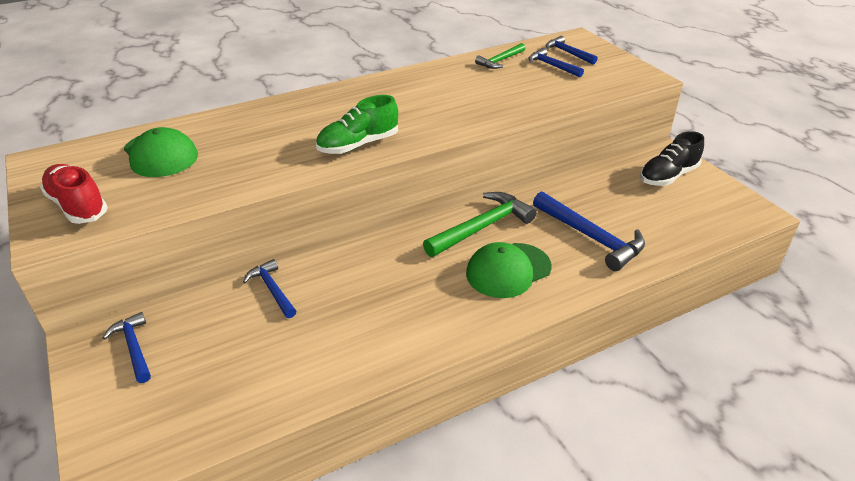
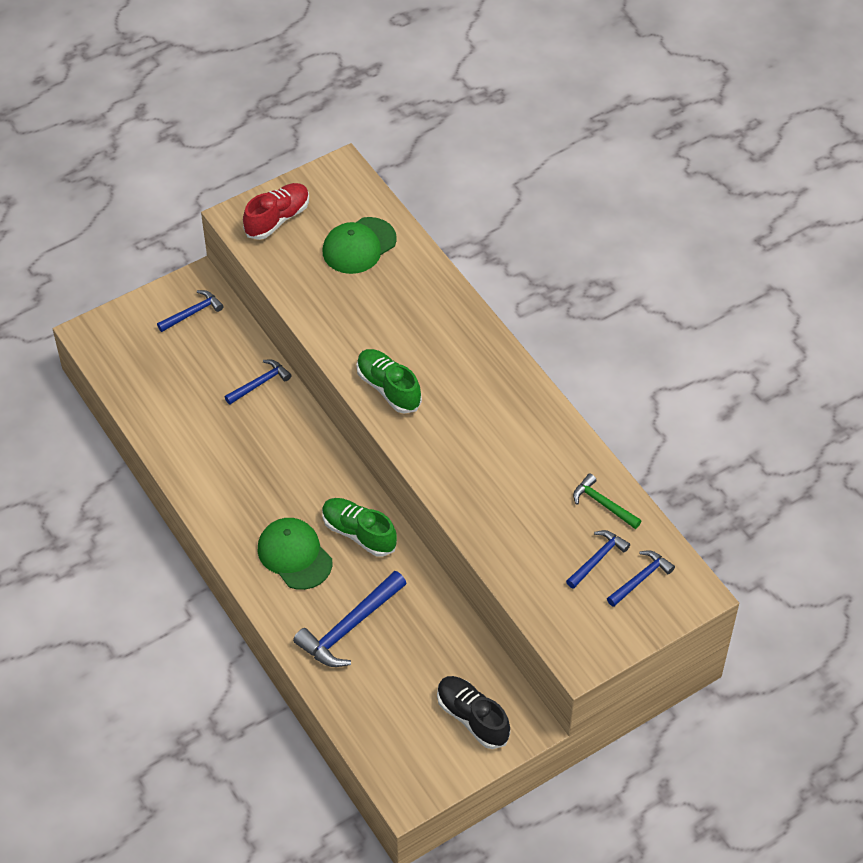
camera: 85 degrees right, 15 degrees up
green hammer [423,192,537,257] -> green shoe [322,498,397,557]

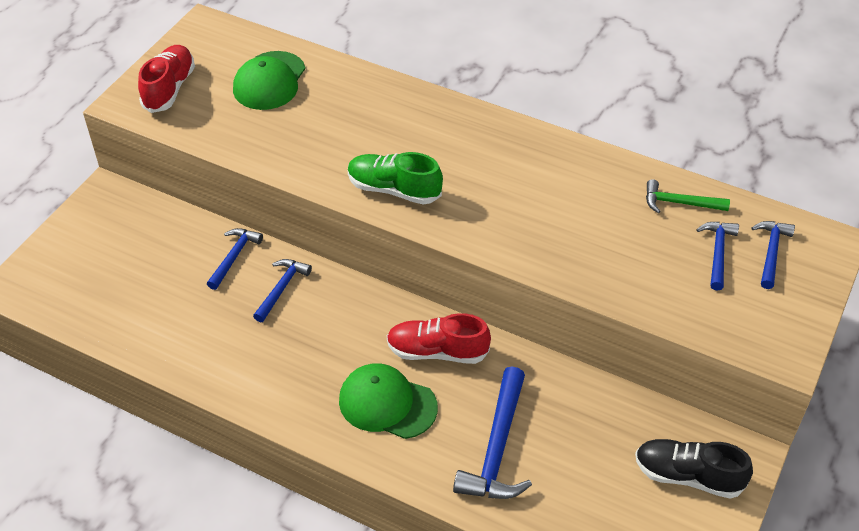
camera: 30 degrees left, 5 degrees down
blue hammer [157,290,224,332] -> blue hammer moved to [253,259,312,322]
green shoe [322,498,397,557] -> red shoe [387,313,491,364]

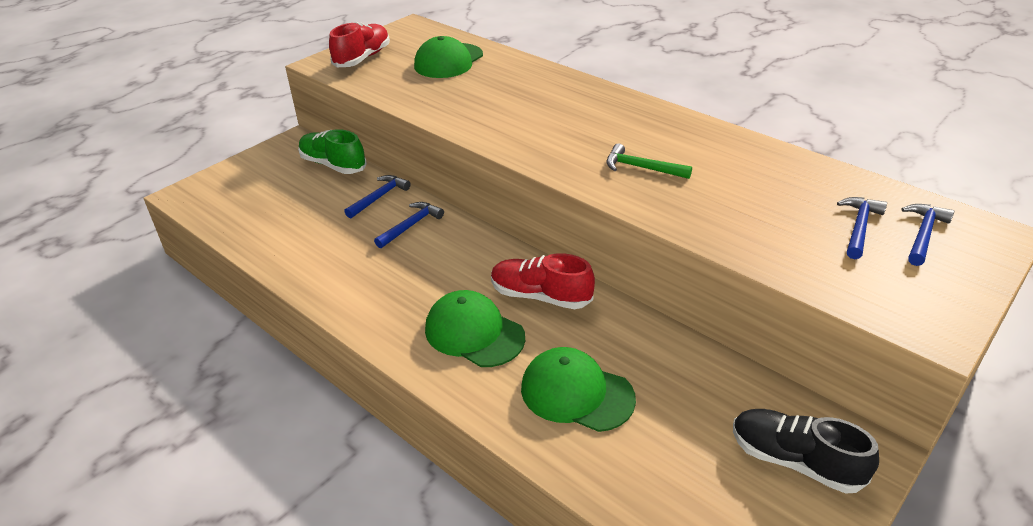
camera: 15 degrees right, 10 degrees down
green shoe [348,152,443,205] -> green shoe moved to [298,129,367,174]
blue hammer [453,367,532,499] -> green cap [521,347,636,432]
green hammer [646,179,730,213] -> green hammer moved to [606,143,692,179]

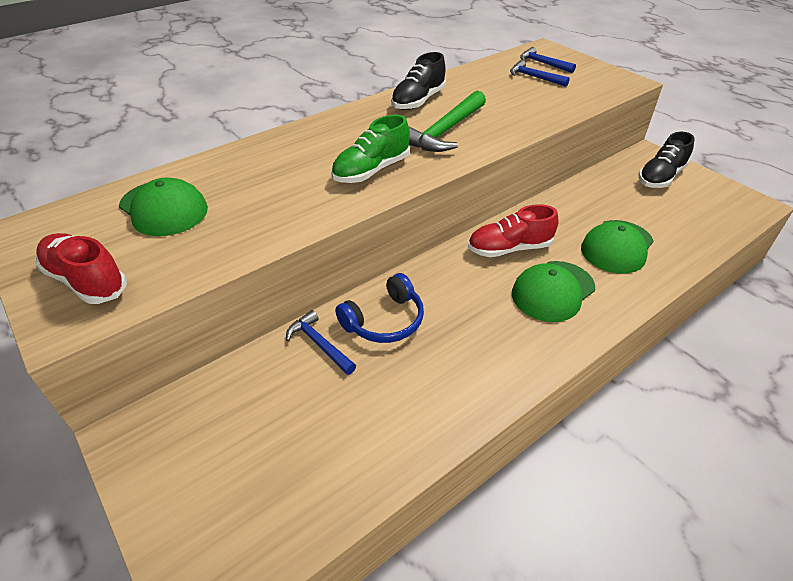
camera: 80 degrees left, 5 degrees up
green shoe [298,129,367,174] -> green shoe moved to [331,114,410,183]
blue hammer [374,202,444,248] -> blue headphones [335,273,424,343]
red shoe [491,253,595,309] -> red shoe turned 45 degrees clockwise [468,204,559,257]
green hammer [606,143,692,179] -> green hammer [409,91,486,152], size x1.69
none -> black shoe [391,52,446,110]

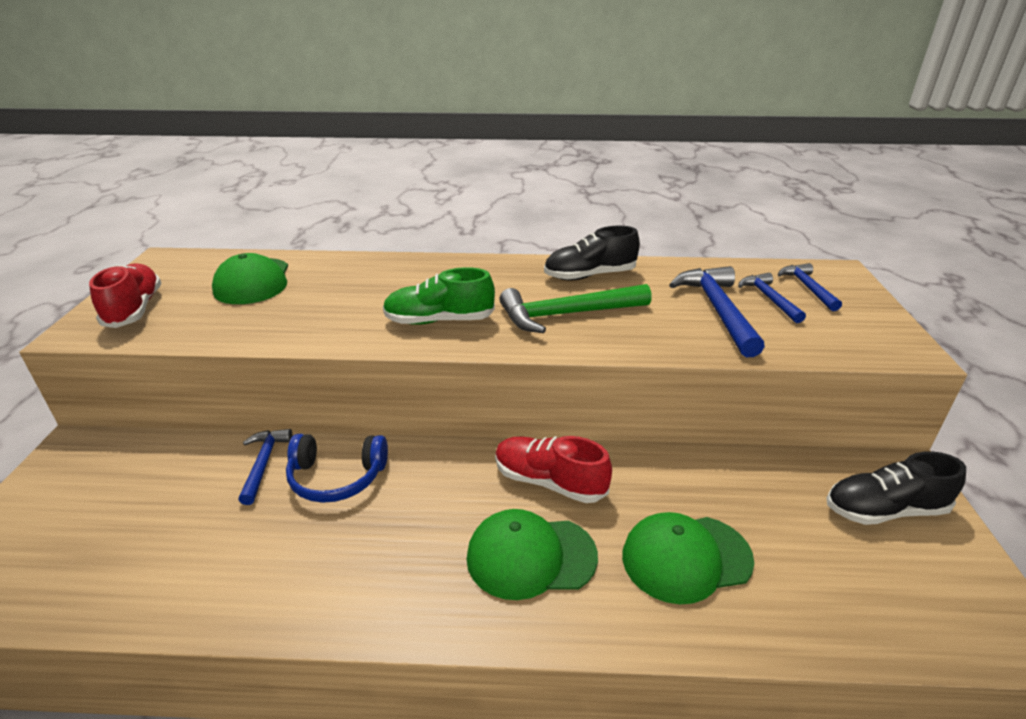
camera: 40 degrees right, 10 degrees down
none -> blue hammer [669,266,765,357]

